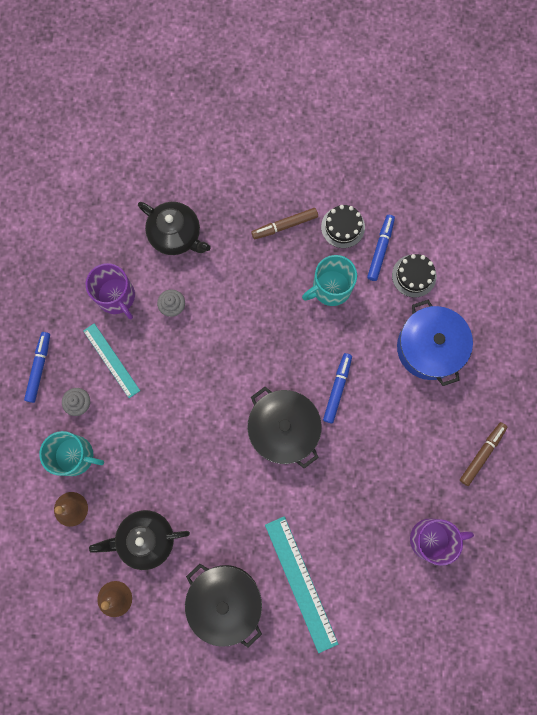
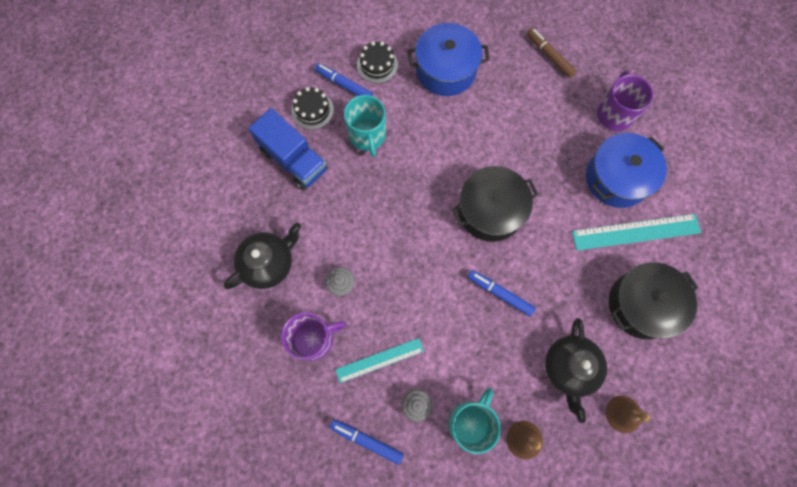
camera: 75 degrees left, 5 degrees down
brown marker [251,208,318,239] -> blue truck [248,108,328,190]
blue marker [323,353,352,423] -> blue marker moved to [467,270,536,316]
none -> blue pot [586,133,667,208]

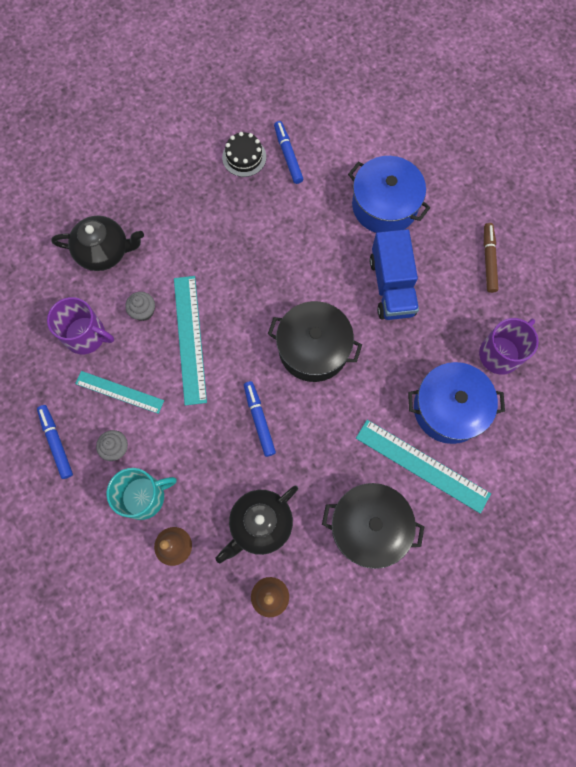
camera: 40 degrees right, 0 degrees up
blue truck [248,108,328,190] -> blue truck moved to [370,229,419,320]
turquoise mug [344,95,386,157] -> none
black cake [357,41,398,83] -> none
none -> turquoise ruler [174,276,207,406]

